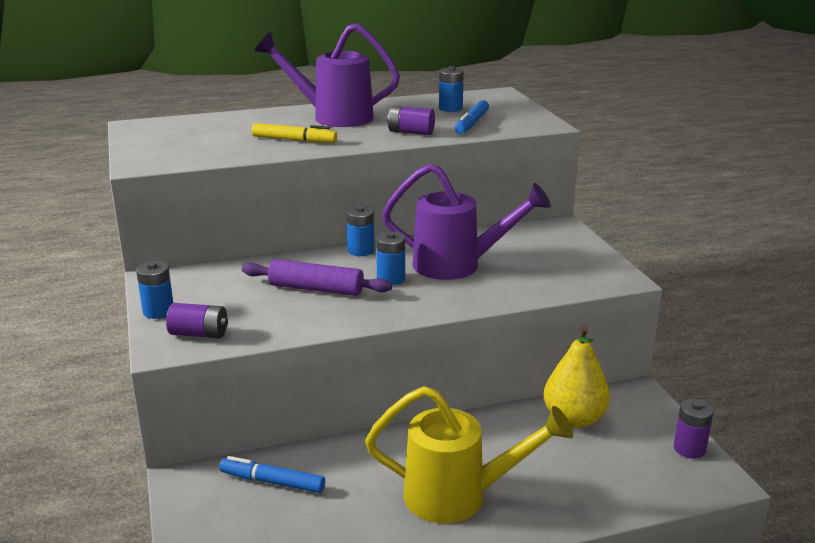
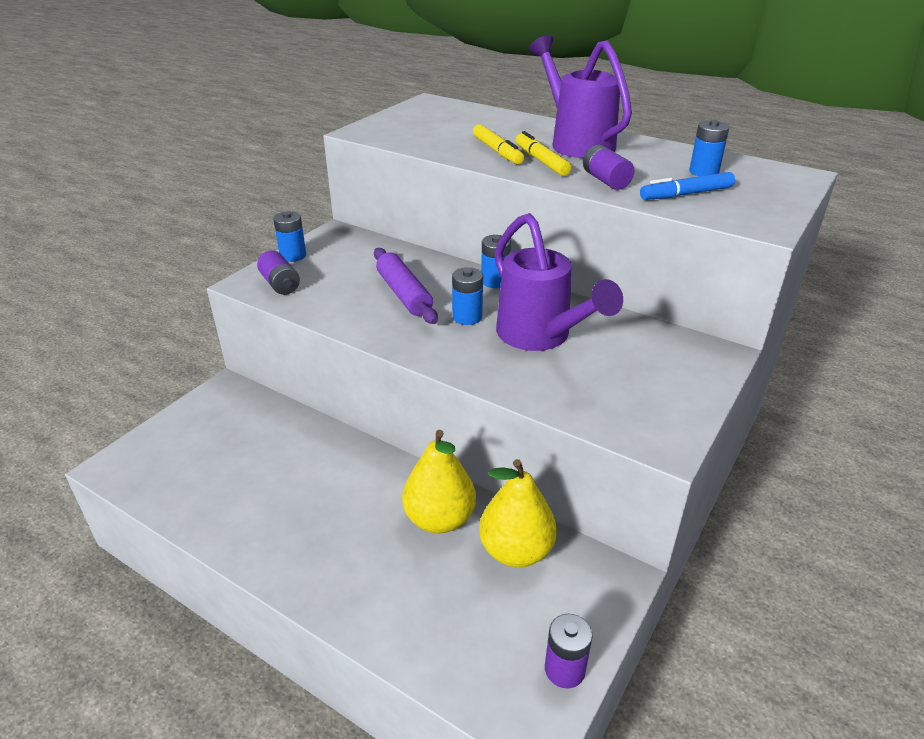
camera: 50 degrees right, 10 degrees up
blue marker [219,456,325,493] -> none
yellow watering can [365,386,573,523] -> none
none -> yellow pear [402,430,476,533]
none -> yellow marker [516,131,571,176]

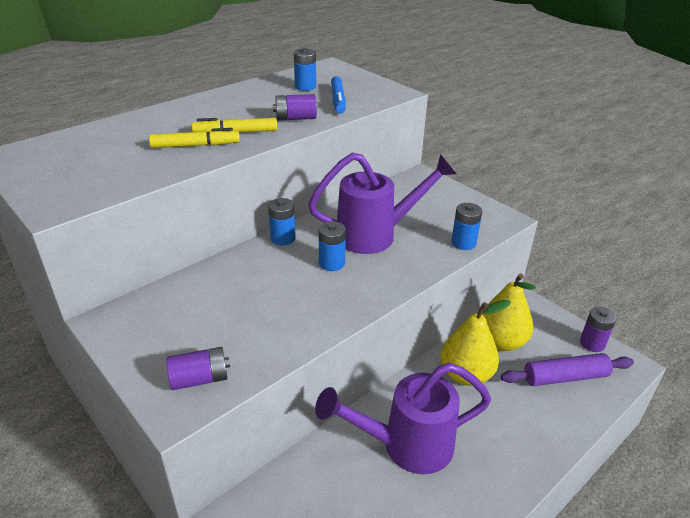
camera: 75 degrees left, 0 degrees up
blue battery [273,211,306,262] -> blue battery moved to [451,203,482,250]
purple rolling pin [374,248,438,324] -> purple rolling pin moved to [501,353,634,386]
purple watering can [529,35,632,158] -> purple watering can moved to [315,363,491,474]

